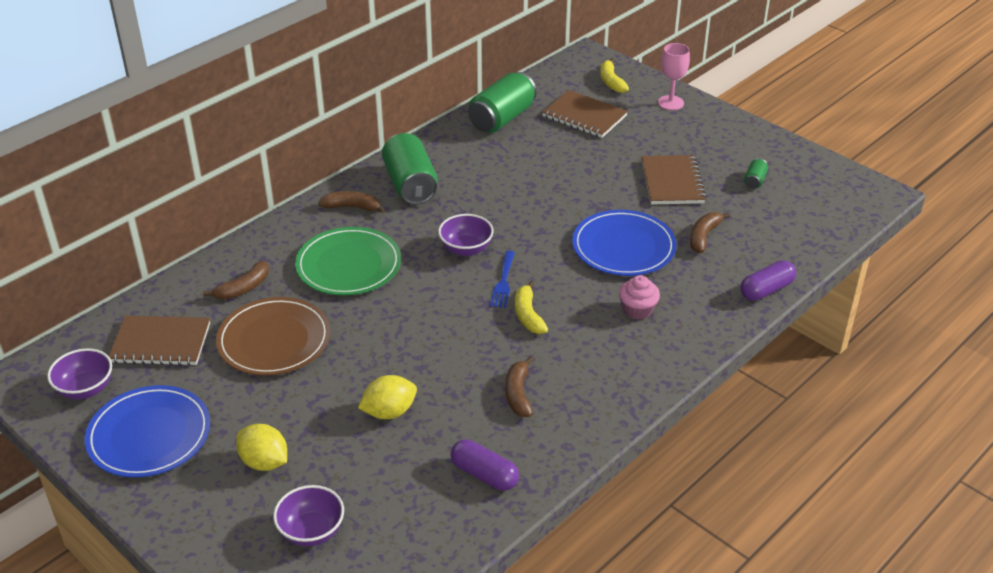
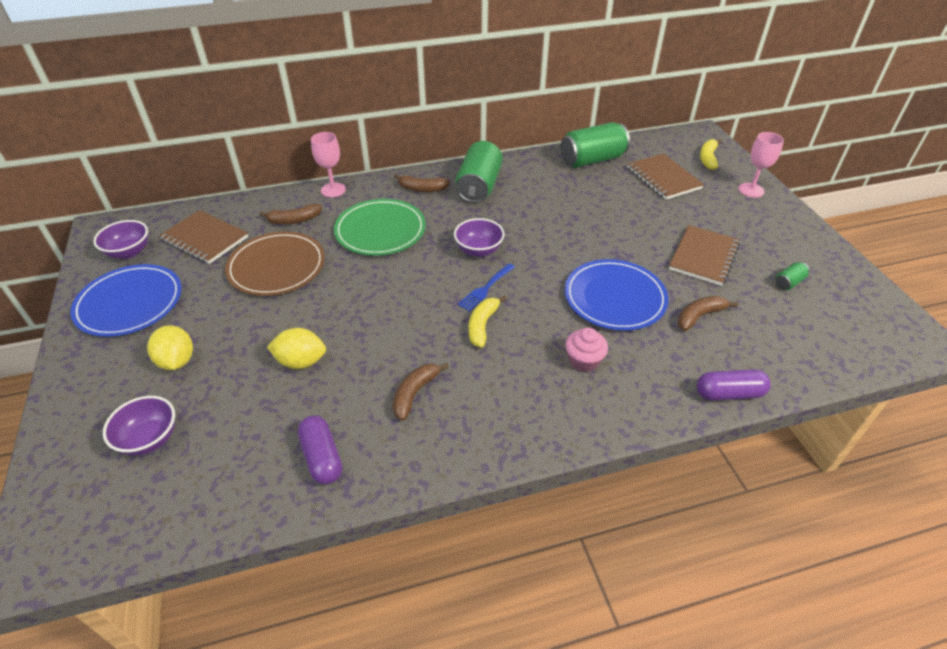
camera: 30 degrees right, 5 degrees up
brown banana [318,191,386,214] -> brown banana turned 150 degrees clockwise [394,174,450,192]
none -> pink goblet [311,132,346,197]

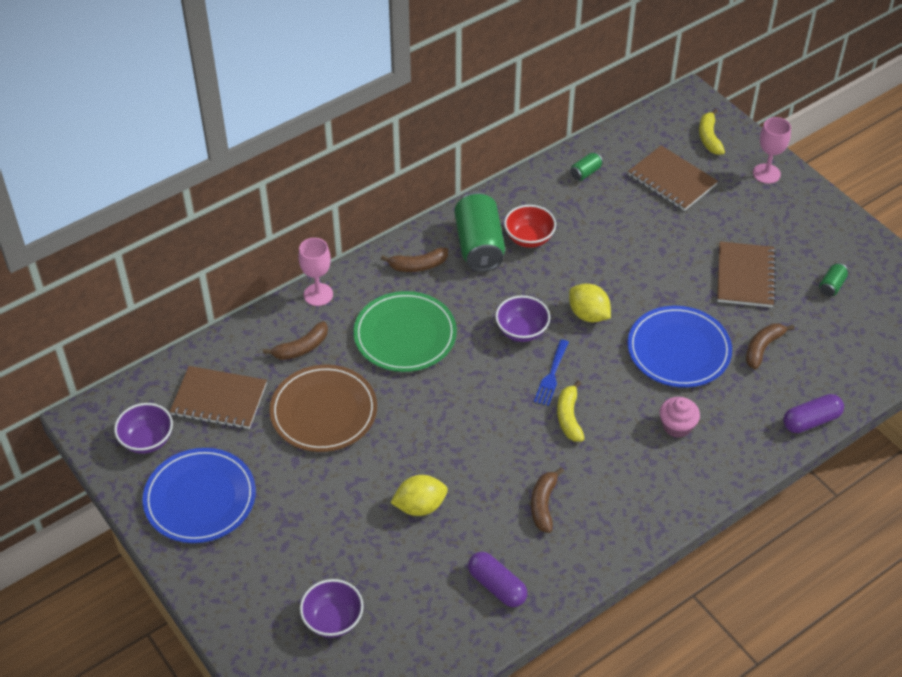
camera: 20 degrees left, 5 degrees up
yellow lemon [147,325,193,370] -> yellow lemon moved to [569,283,611,322]
green can [561,122,630,168] -> green can [570,152,603,181], size x0.44
none -> red bowl [504,205,556,248]

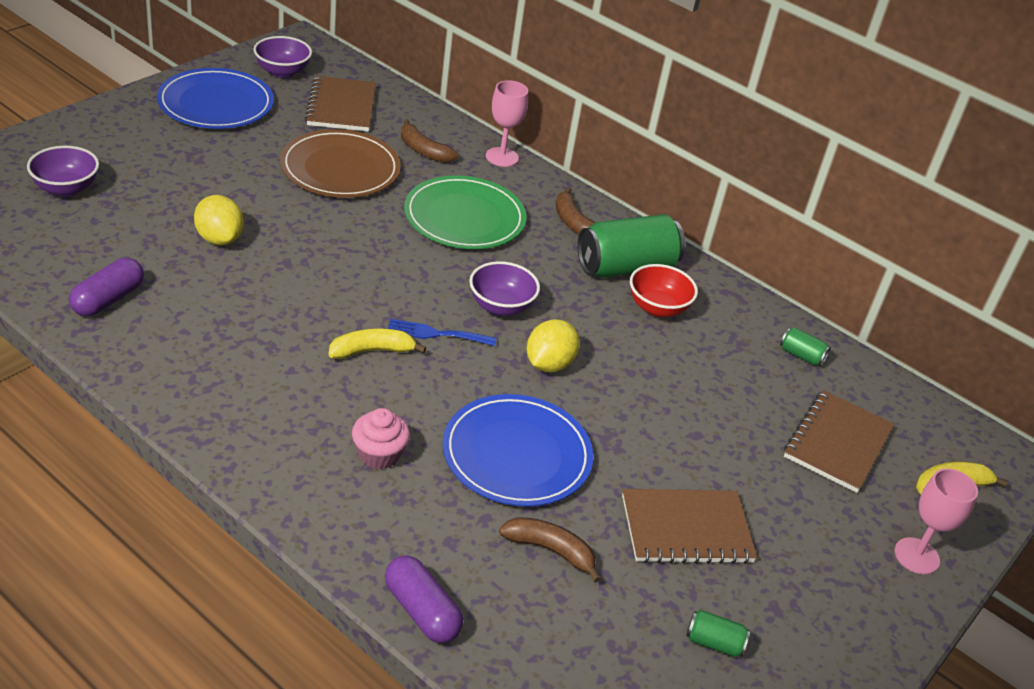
camera: 70 degrees right, 10 degrees down
brown banana [531,467,564,533] -> none

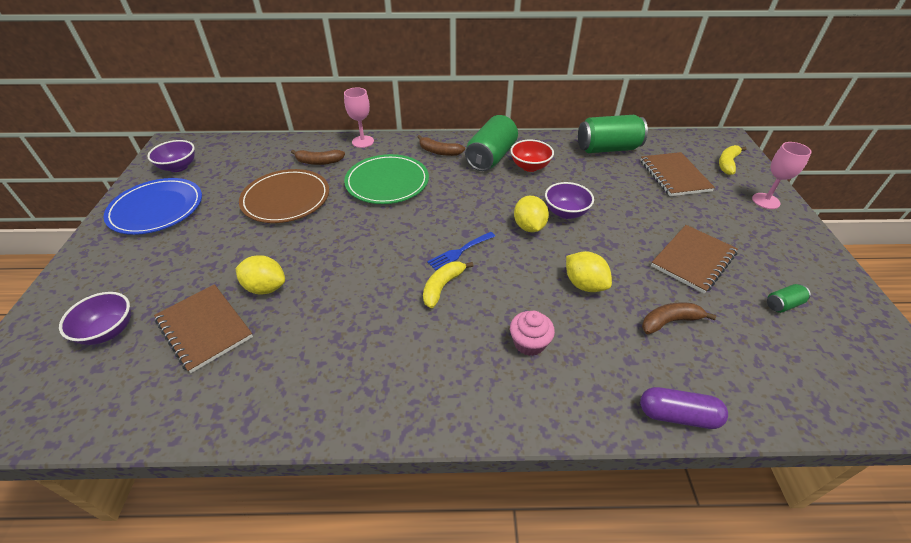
camera: 35 degrees left, 5 degrees up
purple capsule [69,258,144,316] -> none
brown notebook [305,76,376,132] -> brown notebook moved to [154,284,253,373]
blue plate [443,394,593,507] -> yellow lemon [566,251,612,292]
purple bowl [469,261,540,316] -> purple bowl moved to [545,182,594,219]
green can [780,327,831,366] -> green can [578,115,648,153], size x2.29

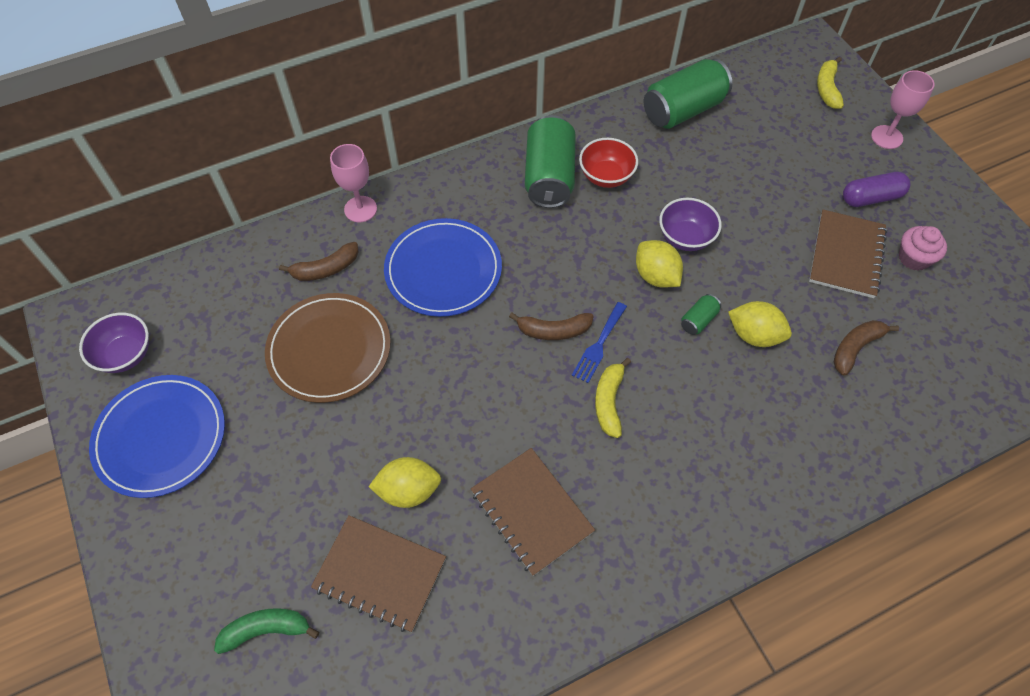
camera: 25 degrees left, 15 degrees up
purple bowl [59,292,131,345] -> green banana [214,608,319,654]
green plate [344,154,429,204] -> blue plate [384,218,502,317]
brown banana [418,135,465,156] -> brown banana moved to [509,313,594,340]
pink cupcake [510,311,555,356] -> pink cupcake moved to [899,226,947,271]
brown notebook [640,152,715,196] -> brown notebook moved to [471,448,595,576]
purple capsule [640,387,728,429] -> purple capsule moved to [843,172,911,207]
green can [767,284,811,313] -> green can moved to [681,294,721,335]

